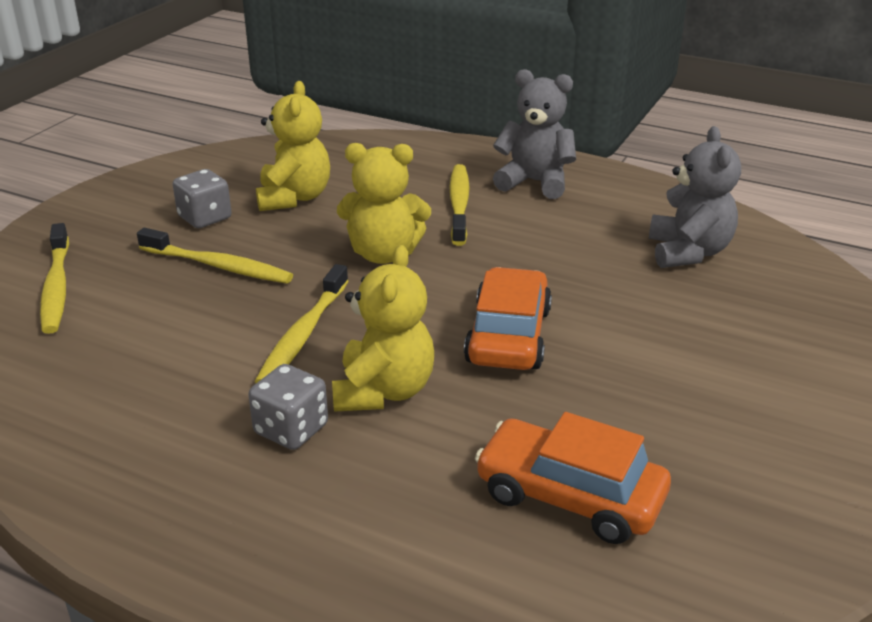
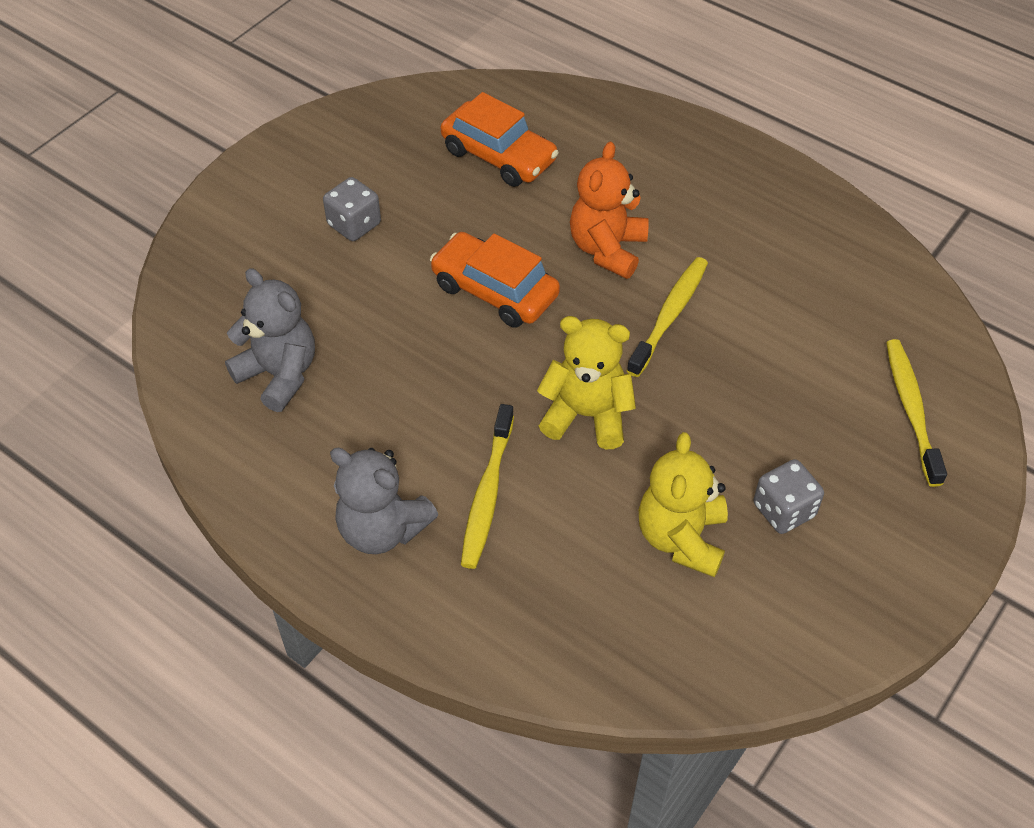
camera: 170 degrees left, 20 degrees up
yellow toothbrush [137,228,293,284] -> none
grey dice [248,364,328,450] -> grey dice moved to [323,177,381,241]
yellow teddy bear [332,245,434,412] -> orange teddy bear [570,142,649,279]
orange car [464,267,552,370] -> orange car turned 105 degrees clockwise [430,232,560,328]
grey teddy bear [649,126,741,268] -> grey teddy bear turned 120 degrees clockwise [225,268,315,412]

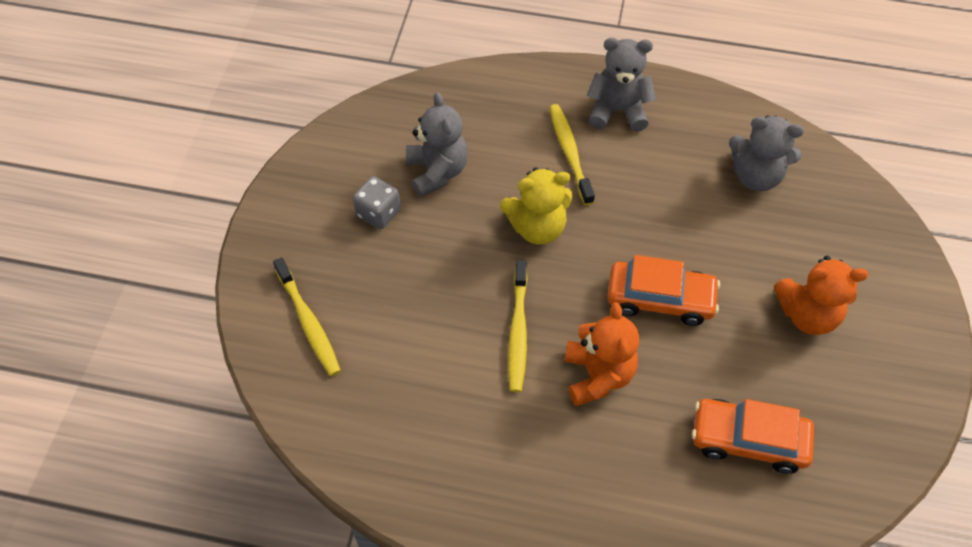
camera: 155 degrees right, 5 degrees up
grey dice [323,177,381,241] -> orange teddy bear [774,256,868,335]
yellow teddy bear [639,432,728,577] -> grey teddy bear [406,92,468,197]

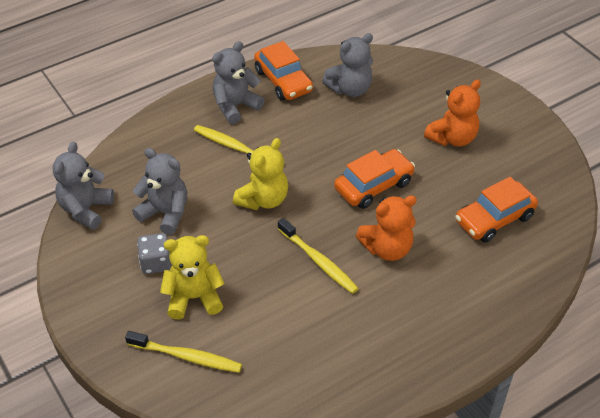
camera: 45 degrees left, 10 degrees down
orange teddy bear [564,302,639,406] -> orange teddy bear turned 120 degrees clockwise [356,195,417,261]
none -> grey teddy bear [53,142,114,230]
none -> yellow teddy bear [160,235,225,319]
none -> orange car [254,41,313,101]

